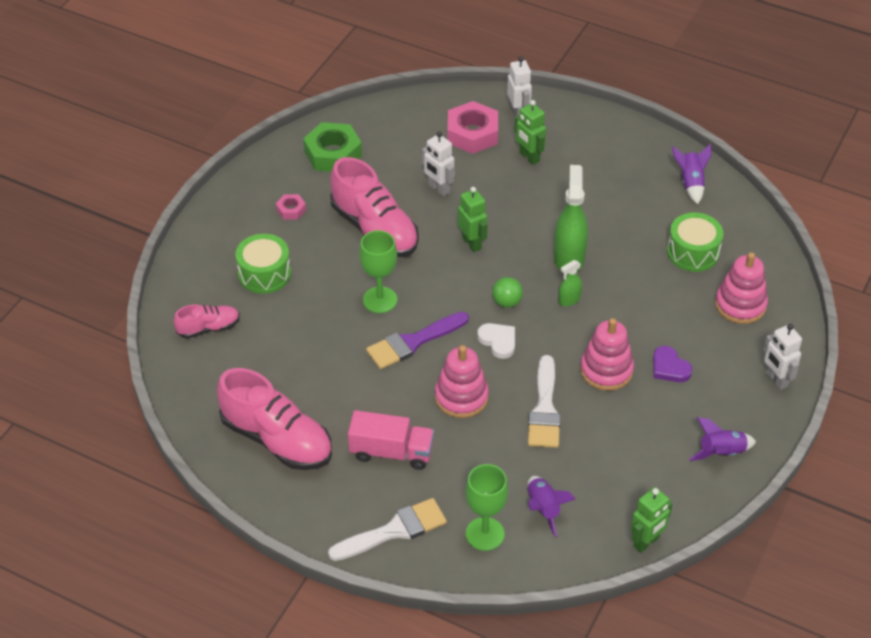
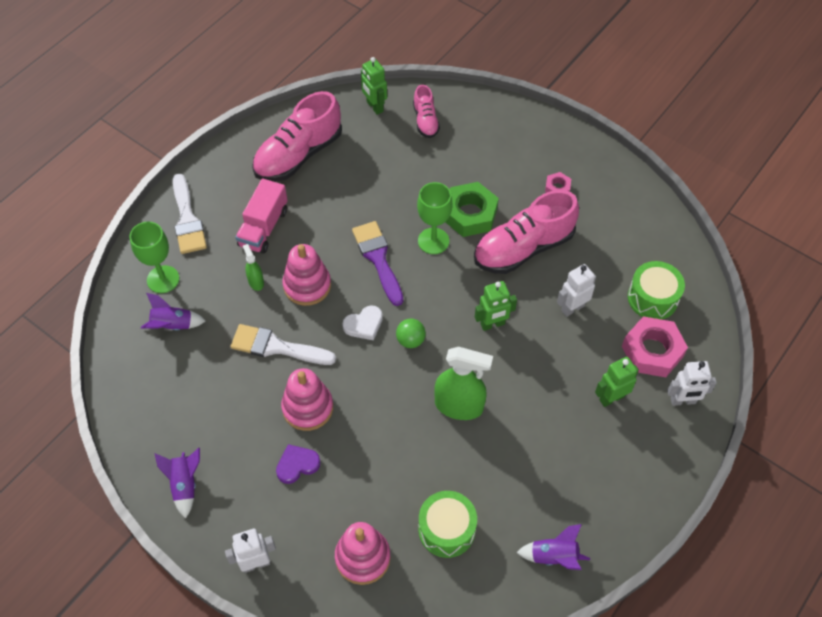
camera: 100 degrees right, 10 degrees up
green drum [236,234,291,294] -> green drum moved to [628,261,685,320]
green nut [303,122,362,172] -> green nut moved to [445,182,499,237]
green spray bottle [559,260,582,306] -> green spray bottle moved to [243,244,264,291]
green robot [631,487,673,553] -> green robot moved to [361,57,387,115]

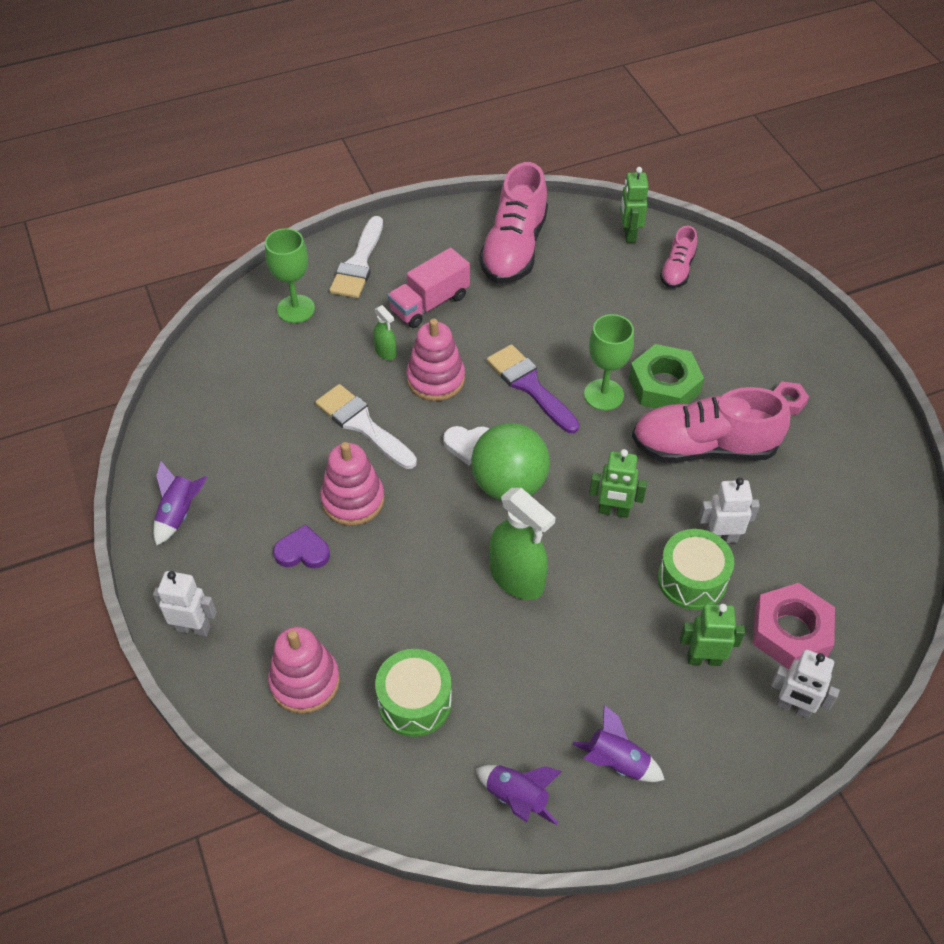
camera: 30 degrees right, 5 degrees down
purple rocket [141,293,205,330] -> purple rocket moved to [573,705,665,782]
green spray bottle [243,244,264,291] -> green spray bottle turned 135 degrees clockwise [373,305,397,360]
pink shoe [252,91,342,182] -> pink shoe turned 60 degrees counterclockwise [479,162,548,284]
purple brush [352,221,403,306] -> purple brush turned 45 degrees counterclockwise [487,344,579,433]
green ball [396,319,426,348] -> green ball [471,423,550,501], size x2.07
green drum [628,261,685,320] -> green drum moved to [658,529,734,610]

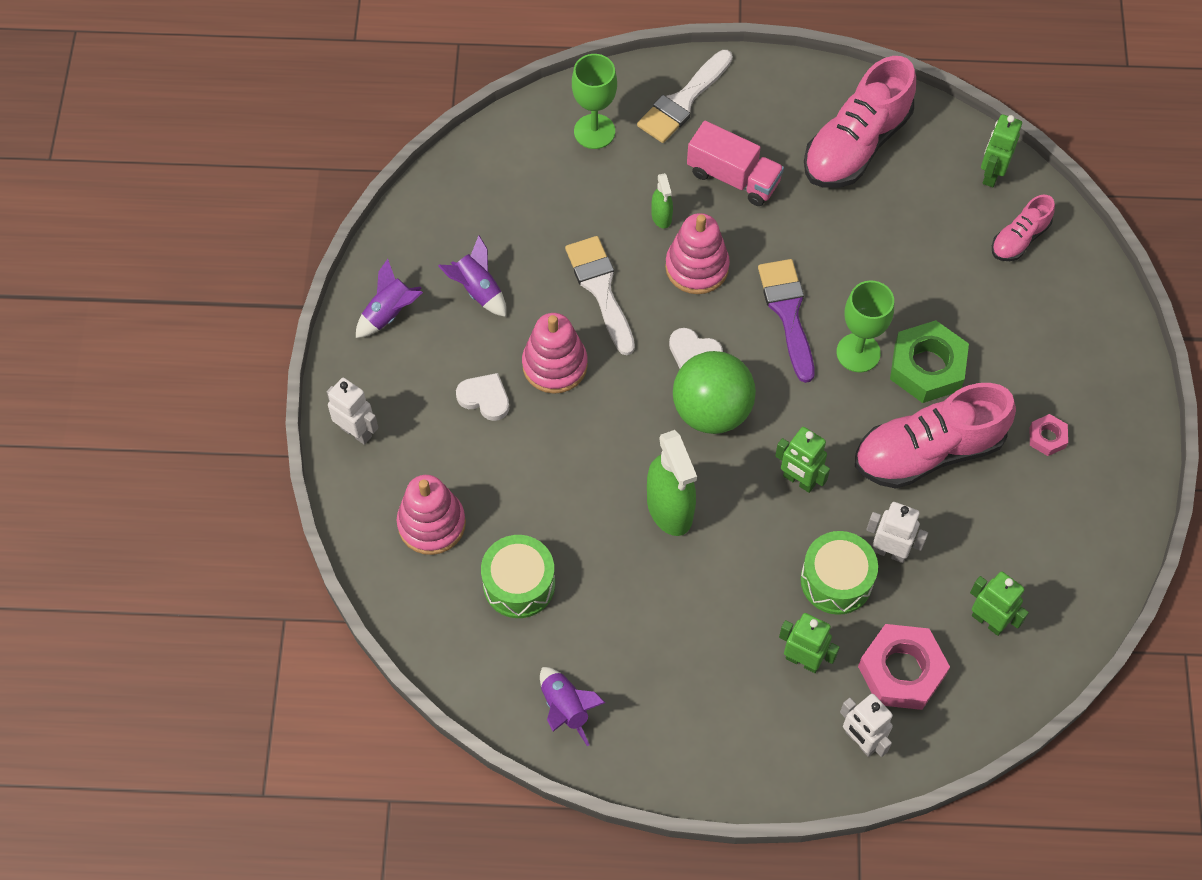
camera: 25 degrees right, 10 degrees up
purple heart [273,524,330,568] -> white heart [456,373,509,421]
pink truck [388,248,470,328] -> pink truck turned 135 degrees counterclockwise [687,121,784,206]
purple rocket [573,705,665,782] -> purple rocket moved to [438,236,506,317]
pink shoe [632,387,790,463] -> pink shoe turned 45 degrees counterclockwise [855,383,1016,489]
none -> green robot [970,571,1029,636]

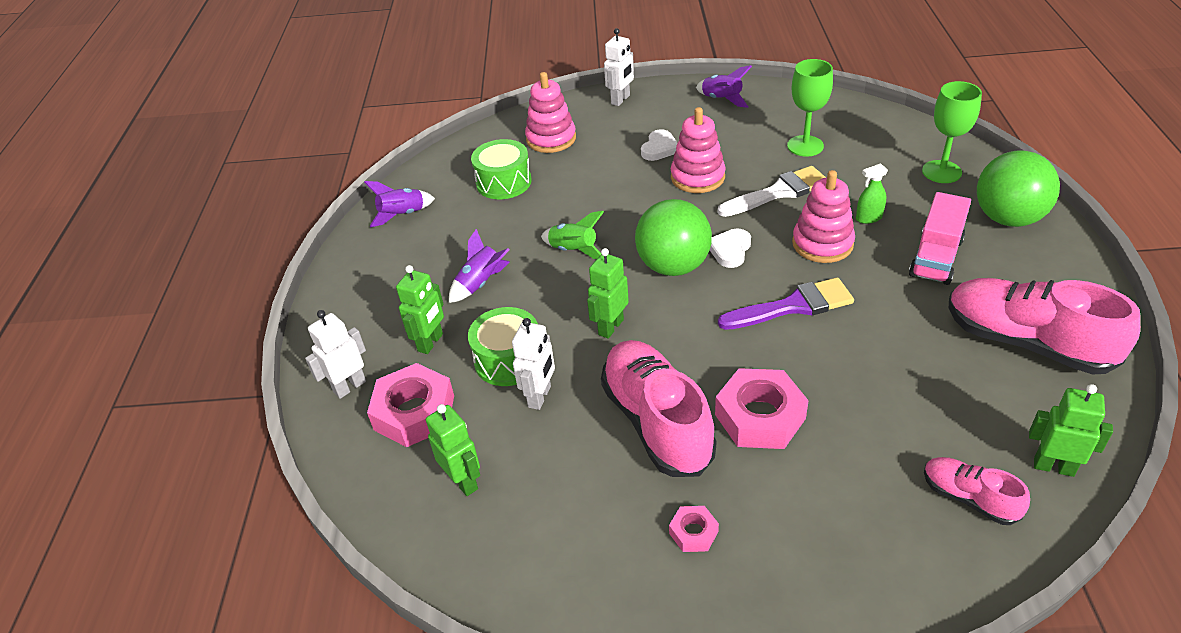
camera: 90 degrees right, 20 degrees down
purple rocket [438,236,506,317] -> purple rocket moved to [449,229,510,303]
white brush [637,50,733,143] -> green ball [977,150,1060,227]
green spray bottle [647,430,697,536] -> green rocket [541,211,604,259]
green goblet [836,280,894,372] -> green goblet moved to [787,59,833,157]
green nut [890,320,969,403] -> pink nut [715,368,809,449]
green robot [970,571,1029,636] -> green robot turned 75 degrees counterclockwise [426,404,480,496]

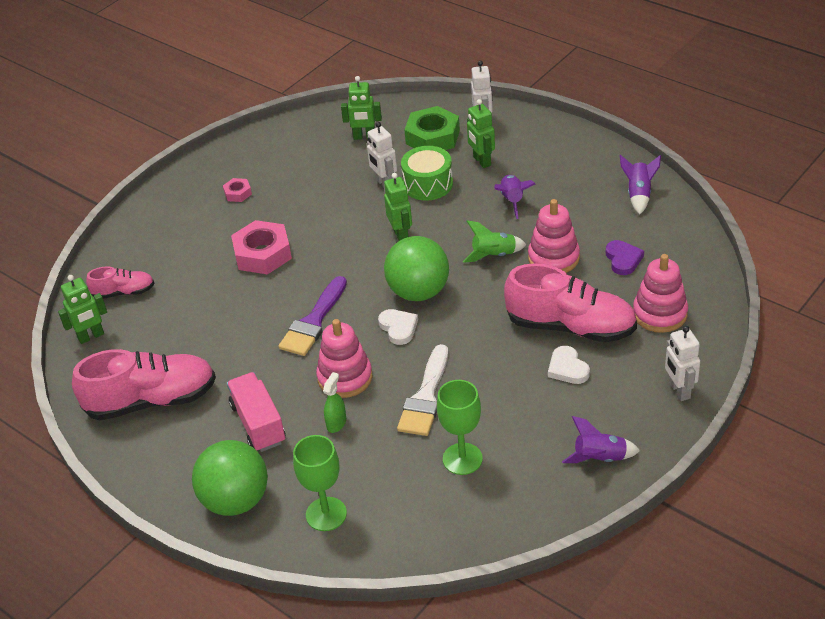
camera: 130 degrees right, 0 degrees up
pink nut [367,363,454,447] -> green nut [405,106,460,150]
green drum [471,139,532,199] -> purple heart [606,240,644,275]
pink shoe [601,340,717,477] -> pink shoe moved to [504,264,637,342]
pink stacking toy [671,107,726,193] -> pink stacking toy moved to [528,199,580,273]

